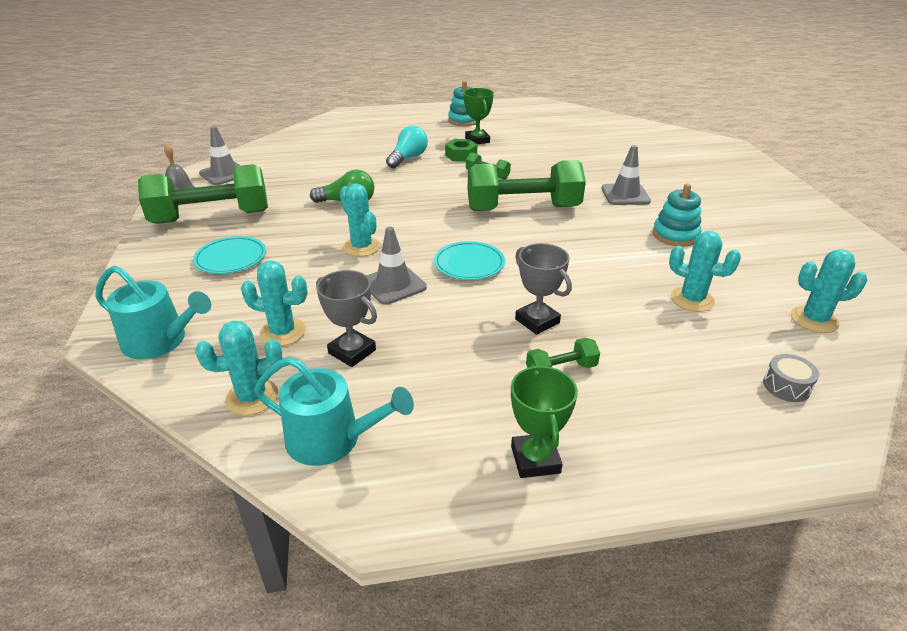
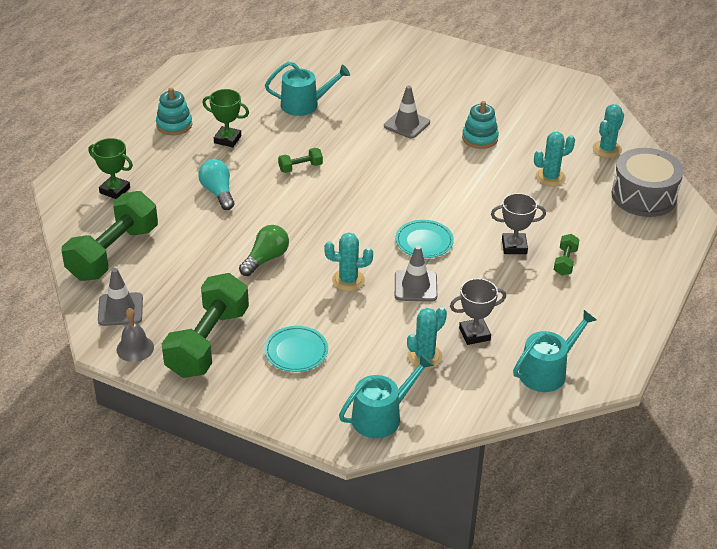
camera: 55 degrees left, 5 degrees up
turquoise cactus [195,321,283,415] -> none
green nut [445,139,477,162] -> none
green dumbbell [468,160,586,211] -> green dumbbell moved to [62,191,158,281]
green trophy [511,364,578,478] -> green trophy moved to [89,138,133,199]
grey drum [763,354,819,402] -> grey drum [612,148,684,217], size x2.45
none -> turquoise watering can [265,62,350,116]

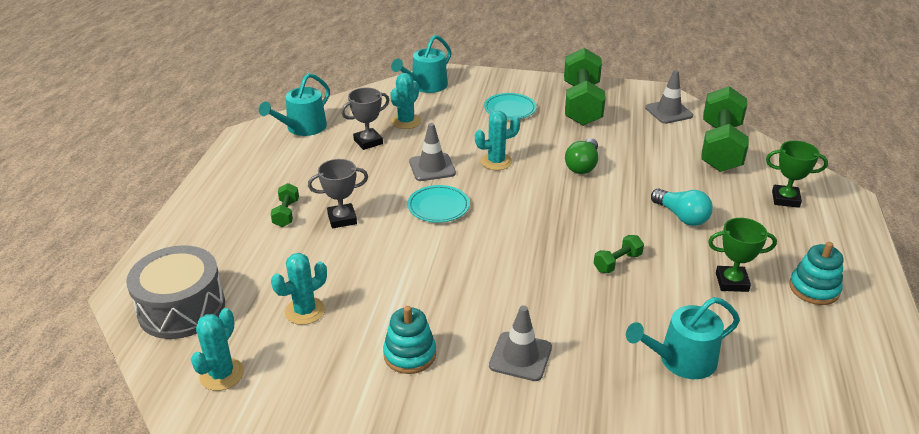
camera: 165 degrees right, 5 degrees down
grey bell [116,308,154,362] -> none

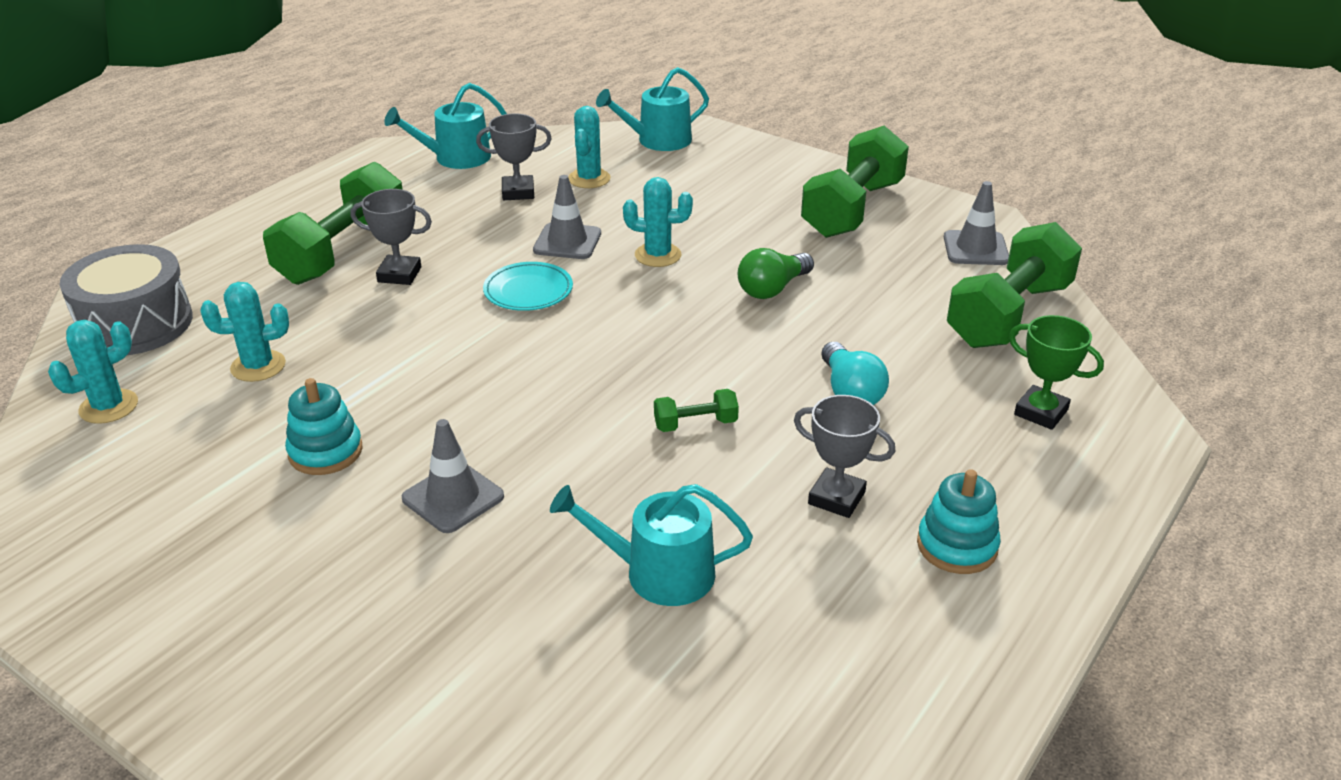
camera: 25 degrees right, 0 degrees up
green dumbbell [271,183,299,227] -> green dumbbell [263,162,403,285], size x2.29
turquoise cactus [390,73,421,129] -> turquoise cactus turned 45 degrees counterclockwise [568,106,611,188]
turquoise plate [484,93,537,120] -> none
green trophy [708,218,777,292] -> grey trophy [794,395,895,518]

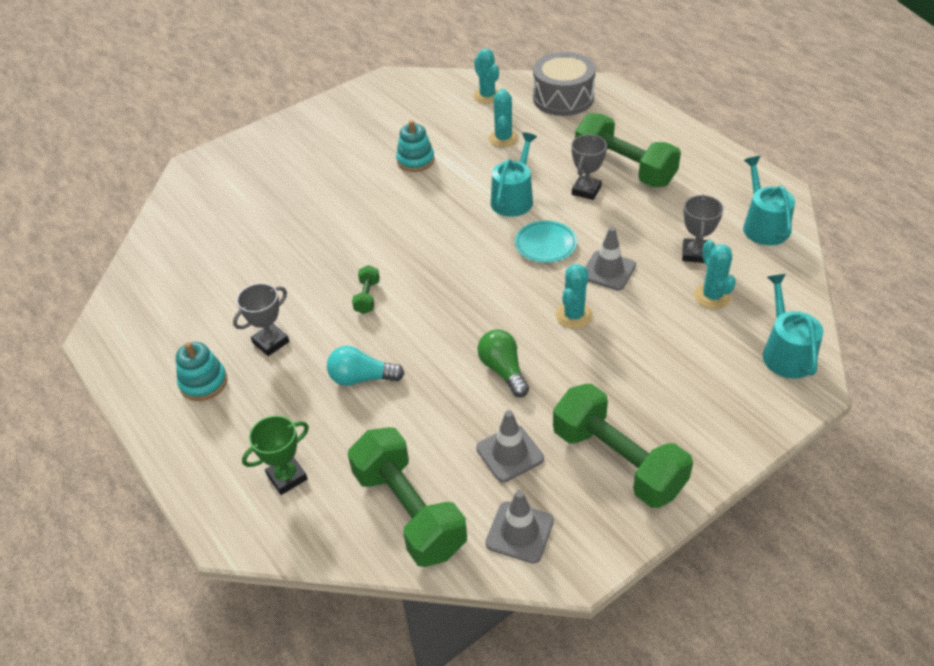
camera: 110 degrees right, 10 degrees up
grey traffic cone [402,419,504,533] -> grey traffic cone moved to [476,410,544,482]
turquoise watering can [550,484,753,606] -> turquoise watering can moved to [491,132,537,217]
turquoise cactus [568,106,611,188] -> turquoise cactus turned 45 degrees clockwise [694,240,736,309]

